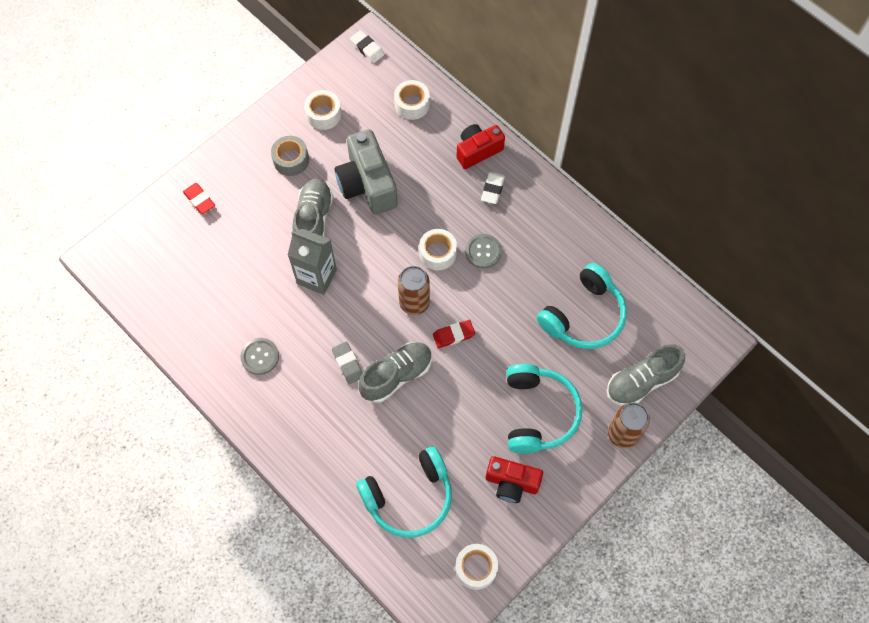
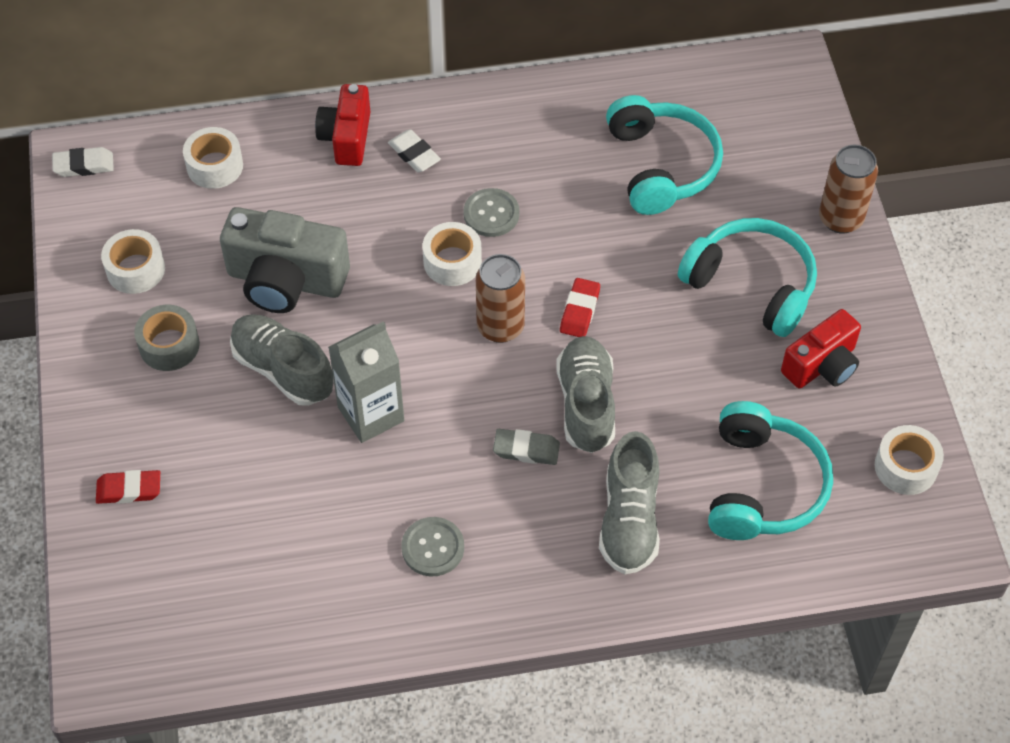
camera: 55 degrees left, 10 degrees down
grey shoe [607,344,685,406] -> grey shoe moved to [599,431,660,575]

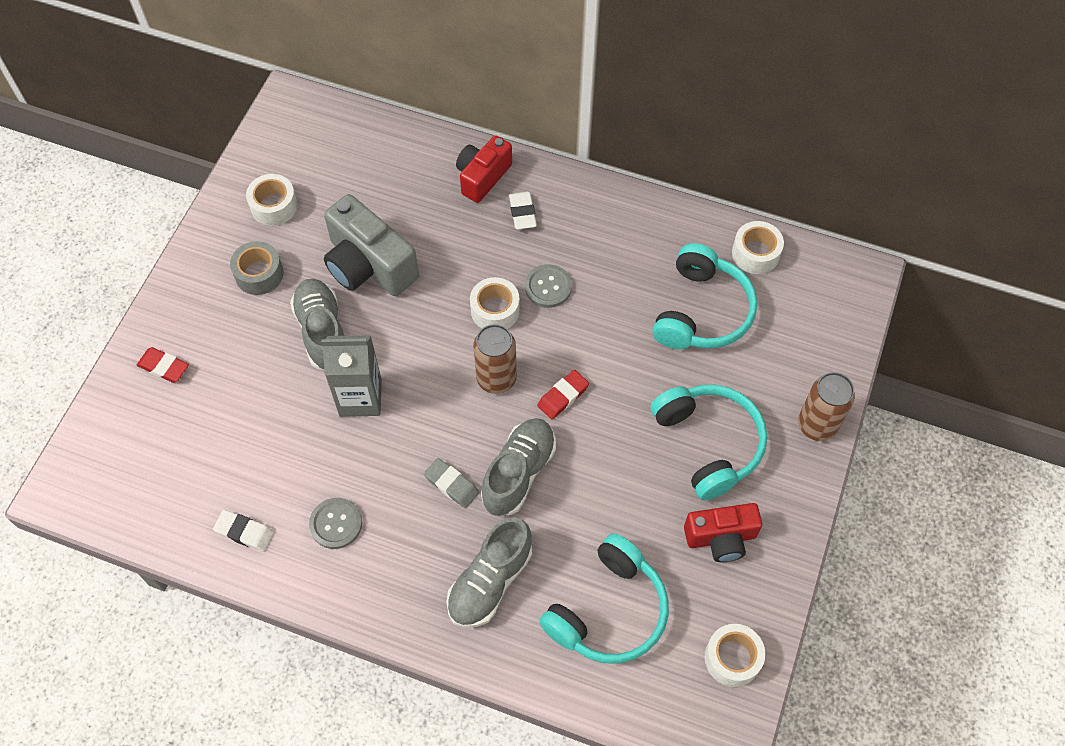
camera: 30 degrees right, 5 degrees up
white eraser [52,147,114,177] -> white eraser moved to [213,510,274,552]
white tape [183,127,243,189] -> white tape moved to [732,221,784,274]

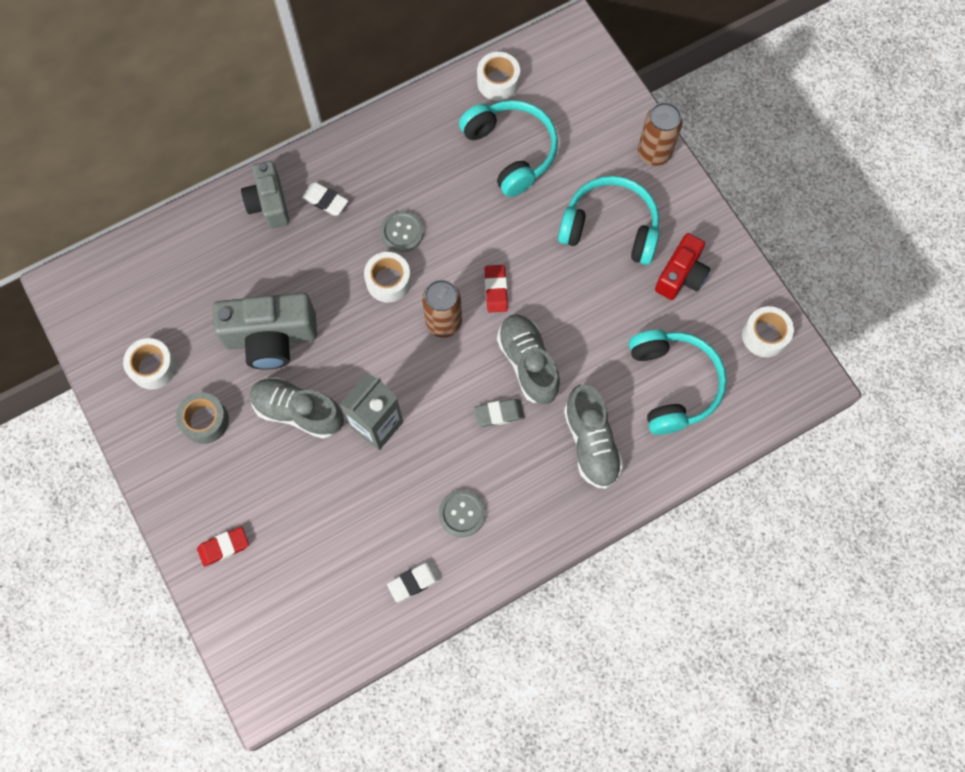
camera: 50 degrees left, 10 degrees up
red camera [456,135,512,203] -> grey camera [241,161,290,229]

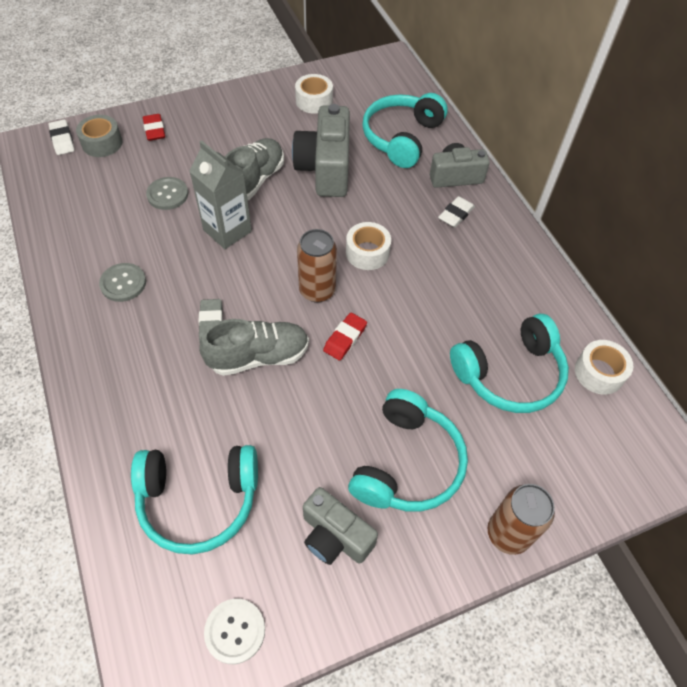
camera: 95 degrees right, 15 degrees down
grey tape [176,392,229,444] -> grey tape moved to [76,115,122,157]
grey button [380,210,424,252] -> grey button moved to [146,177,188,210]
white eraser [387,561,441,602] -> white eraser moved to [48,119,74,155]
red eraser [485,265,508,313] -> red eraser turned 60 degrees counterclockwise [323,313,367,361]
grey shoe [564,385,624,489] -> none
red camera [655,233,711,300] -> grey camera [303,487,378,565]
white tape [742,306,794,357] -> white button [204,599,265,664]
none -> turquoise headphones [362,93,448,168]

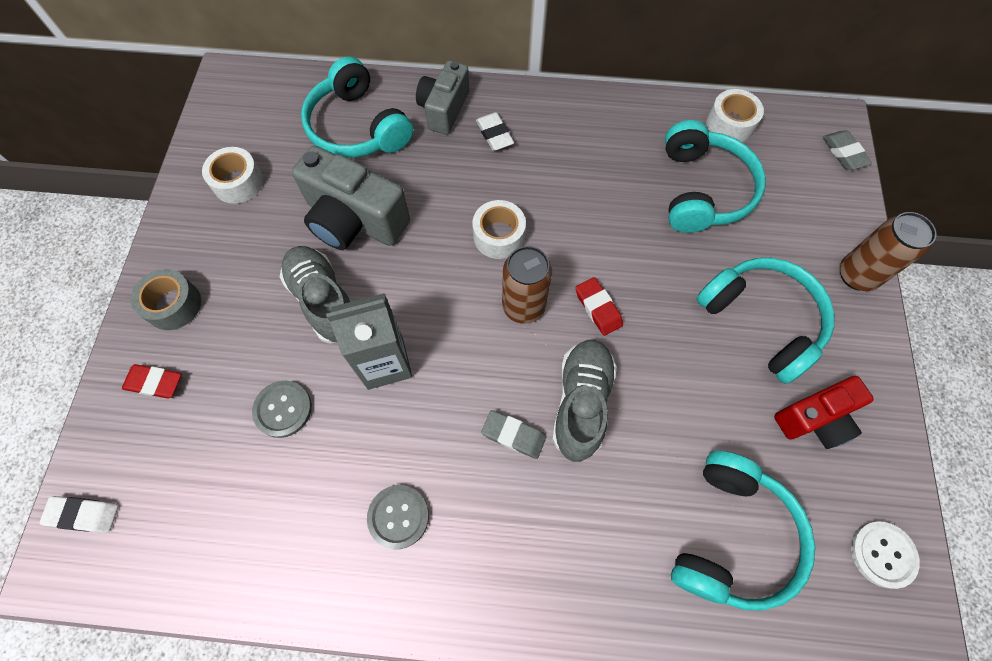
camera: 60 degrees left, 10 degrees up
grey tape [76,115,122,157] -> grey tape moved to [131,269,201,330]
grey camera [303,487,378,565] -> red camera [774,376,874,449]
none -> grey eraser [823,130,872,170]

